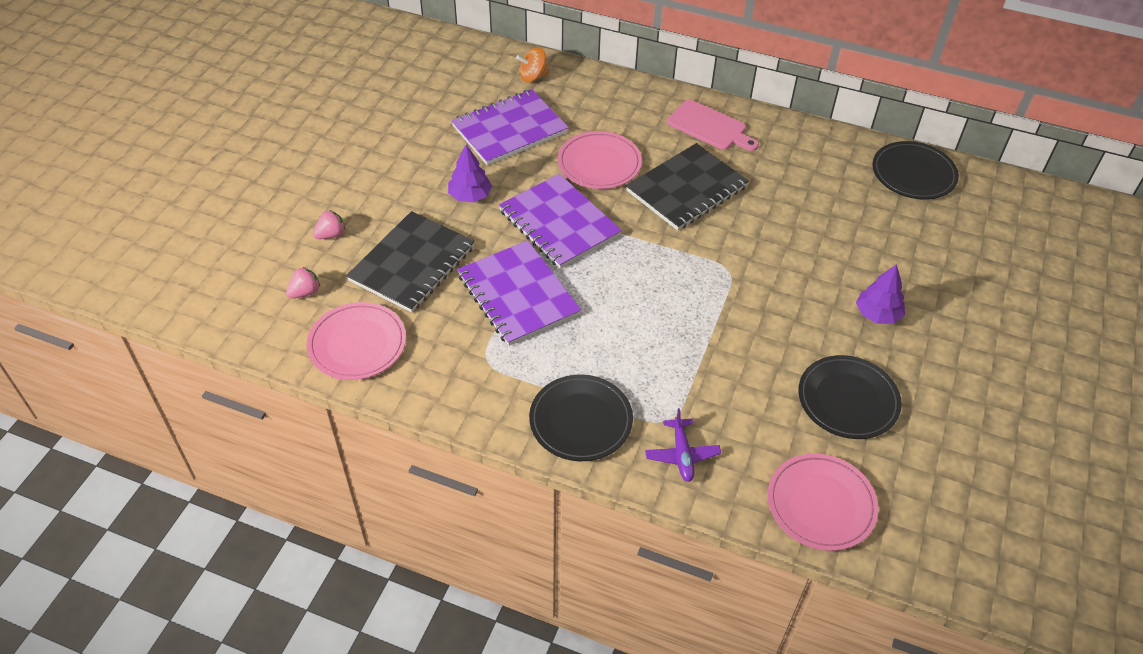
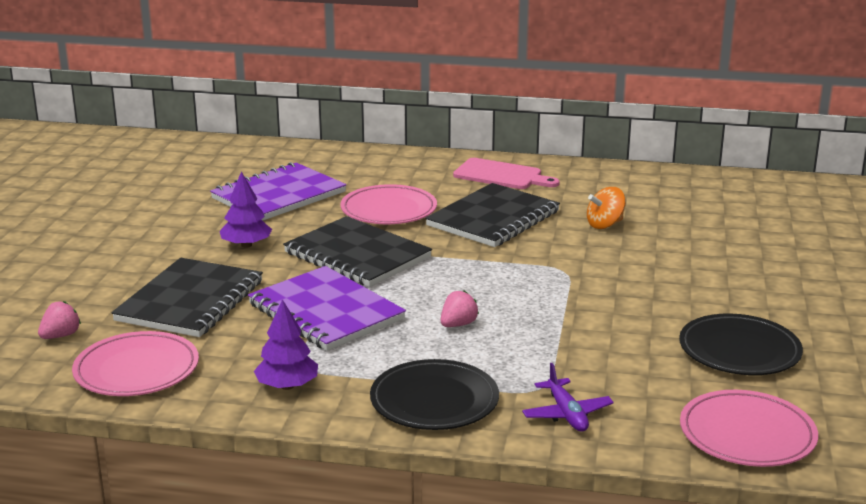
camera: 10 degrees left, 25 degrees down
pink strawberry [313,210,345,239] -> pink strawberry moved to [441,291,479,327]
purple notebook [499,174,622,269] -> black notebook [283,216,432,287]
orange spinning top [516,47,549,83] -> orange spinning top moved to [587,187,626,229]
purple tree [856,264,905,324] -> purple tree moved to [254,299,318,390]
black plate [872,141,959,200] -> none

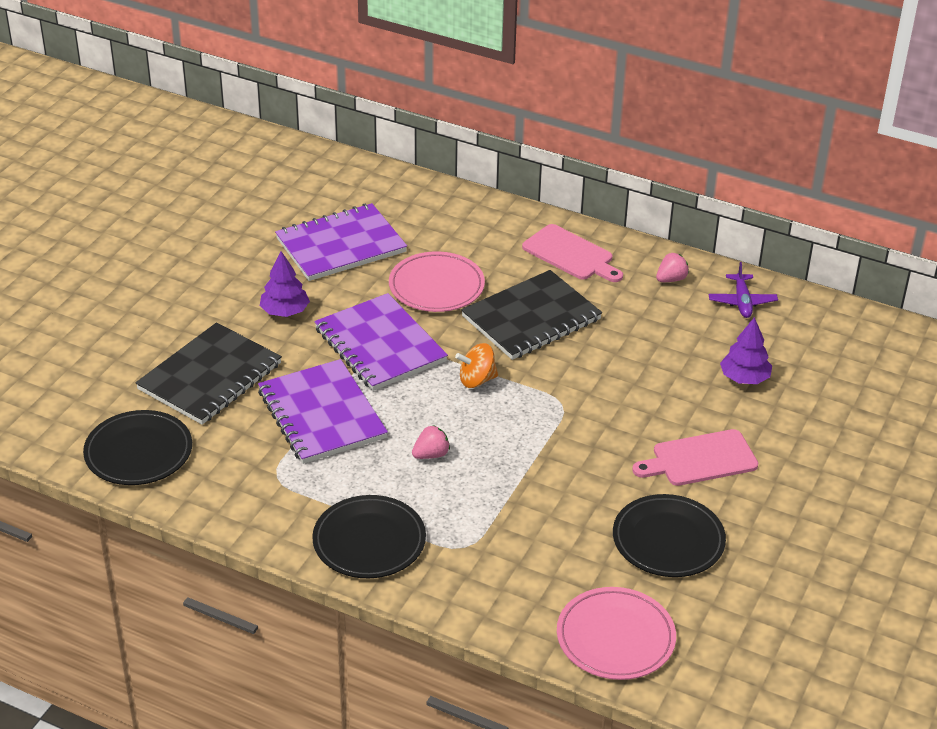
camera: 15 degrees right, 15 degrees up
pink strawberry [38,301,81,339] -> pink strawberry moved to [656,253,689,282]
pink plate [72,331,199,396] -> black plate [83,410,192,485]
purple tree [254,299,318,390] -> purple tree moved to [720,317,772,384]
black notebook [283,216,432,287] -> purple notebook [314,293,448,391]
purple plane [522,363,614,432] -> purple plane moved to [709,262,778,318]
orange spinning top [587,187,626,229] -> orange spinning top moved to [455,343,498,388]
none -> pink cutting board [632,429,758,486]

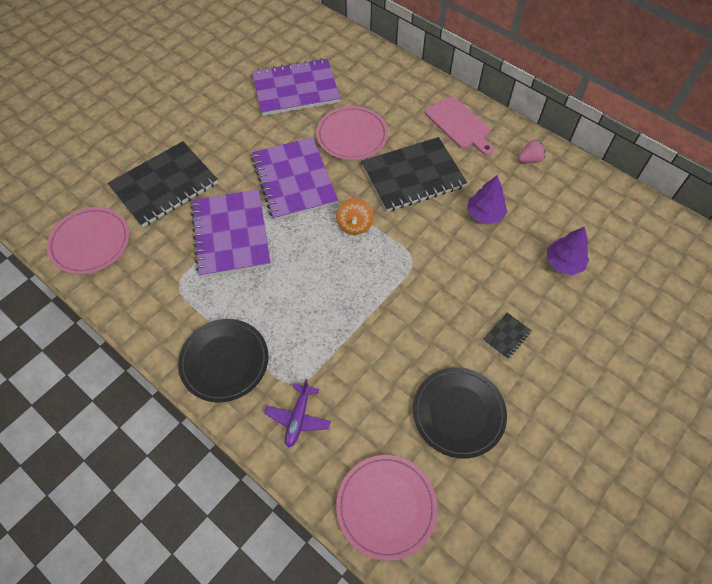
camera: 15 degrees right, 20 degrees up
black plate [83,410,192,485] -> pink plate [47,207,129,274]
purple tree [260,251,310,317] -> purple tree moved to [467,175,507,225]
pink strawberry [412,425,450,459] -> none
orange spinning top [455,343,498,388] -> orange spinning top turned 90 degrees counterclockwise [336,198,374,235]
pink cutting board [632,429,758,486] -> black notebook [483,313,532,359]
purple plane [709,262,778,318] -> purple plane moved to [264,379,331,448]

